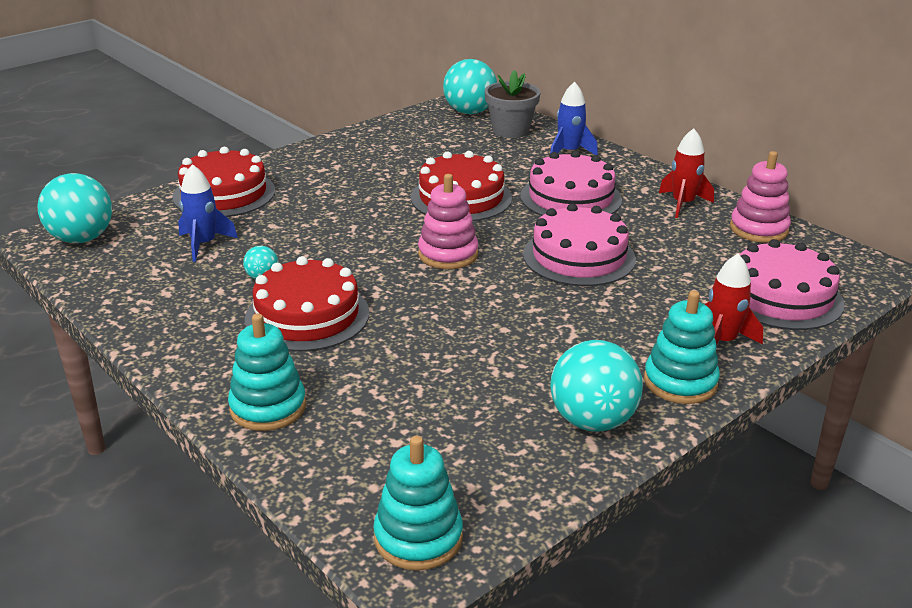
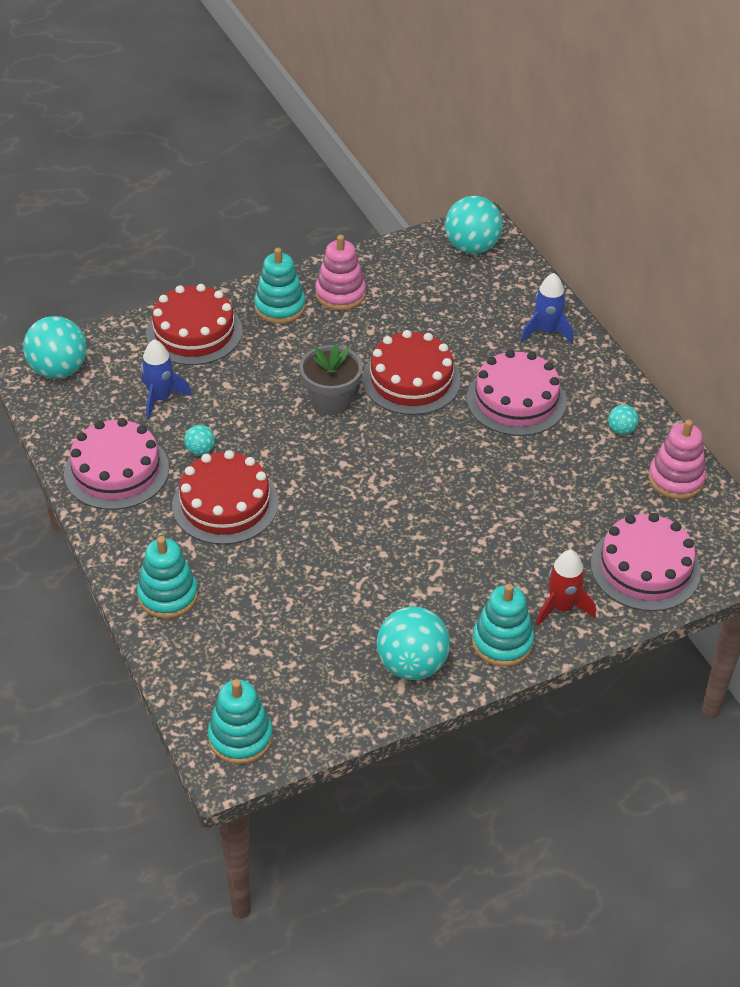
camera: 15 degrees right, 15 degrees up
pink stacking toy [418,174,479,269] -> pink stacking toy moved to [315,235,366,310]
grey flower pot [485,70,540,138] -> grey flower pot moved to [300,344,363,415]
pink cake [523,204,636,286] -> pink cake moved to [64,418,169,510]
red rocket [659,128,714,218] -> turquoise ball [608,405,639,435]
none -> turquoise stacking toy [254,248,305,324]

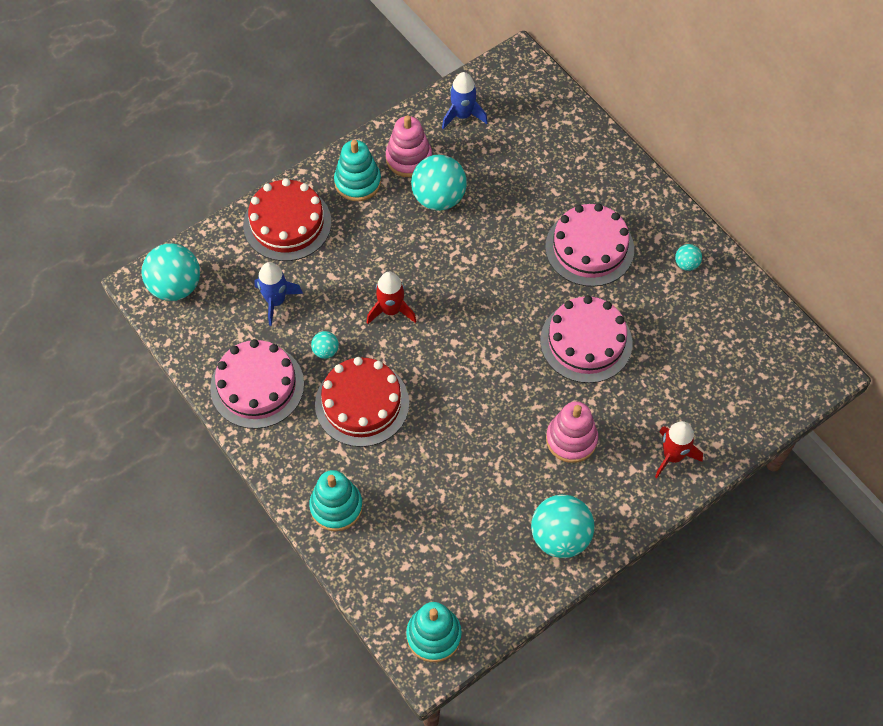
camera: 10 degrees left, 15 degrees up
grey flower pot [300,344,363,415] -> none
red cake [362,330,461,415] -> none
turquoise ball [445,196,503,254] -> turquoise ball moved to [411,155,467,211]
turquoise stacking toy [472,584,534,667] -> none
blue rocket [521,273,573,343] -> blue rocket moved to [442,72,488,129]
pink cake [591,513,701,611] -> pink cake moved to [540,296,632,383]
pink stacking toy [649,420,706,499] -> pink stacking toy moved to [546,401,598,463]
none -> red rocket [366,272,416,324]

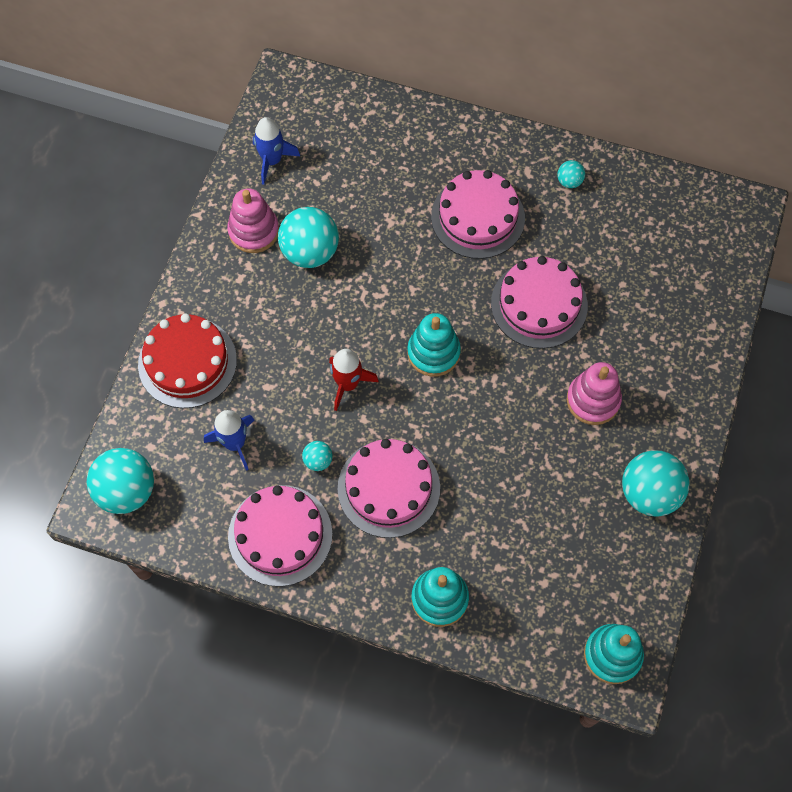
camera: 35 degrees left, 5 degrees up
red cake [315,357,409,447] -> pink cake [338,439,440,538]
turquoise stacking toy [334,140,381,201] -> turquoise stacking toy moved to [407,313,461,376]
red rocket [655,421,703,478] -> none

